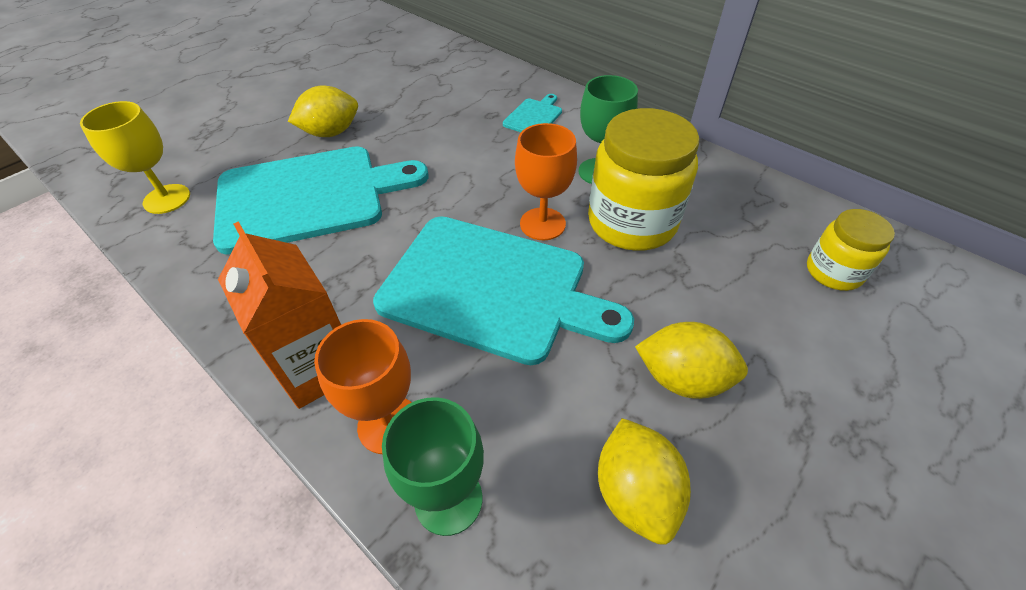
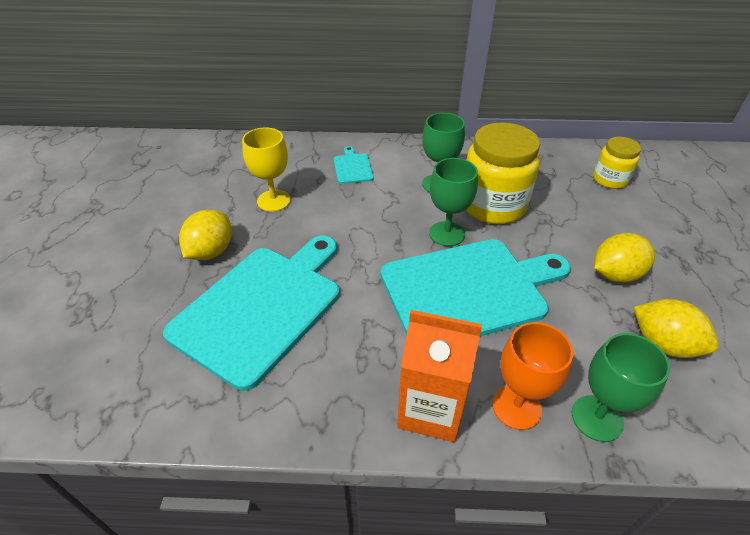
camera: 40 degrees left, 5 degrees down
yellow goblet [80,101,190,214] -> yellow goblet moved to [242,127,291,212]
orange goblet [515,123,577,240] -> green goblet [429,158,478,246]

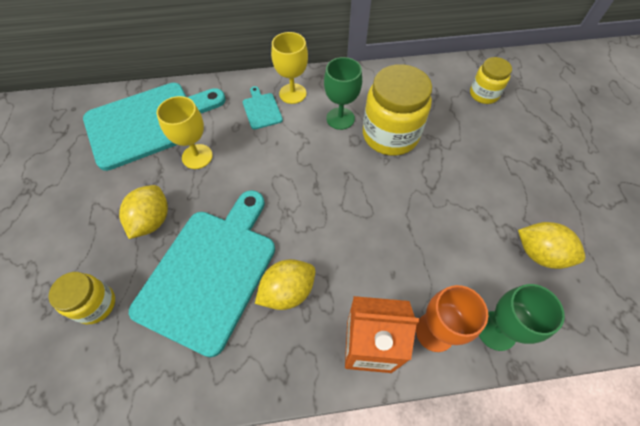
camera: 10 degrees left, 15 degrees up
turquoise cutting board [381,239,571,336] -> turquoise cutting board moved to [83,83,226,171]
green goblet [429,158,478,246] -> none
yellow lemon [594,233,655,283] -> yellow lemon moved to [255,259,315,310]
none -> yellow jar [48,272,115,324]
none -> yellow goblet [271,32,308,104]

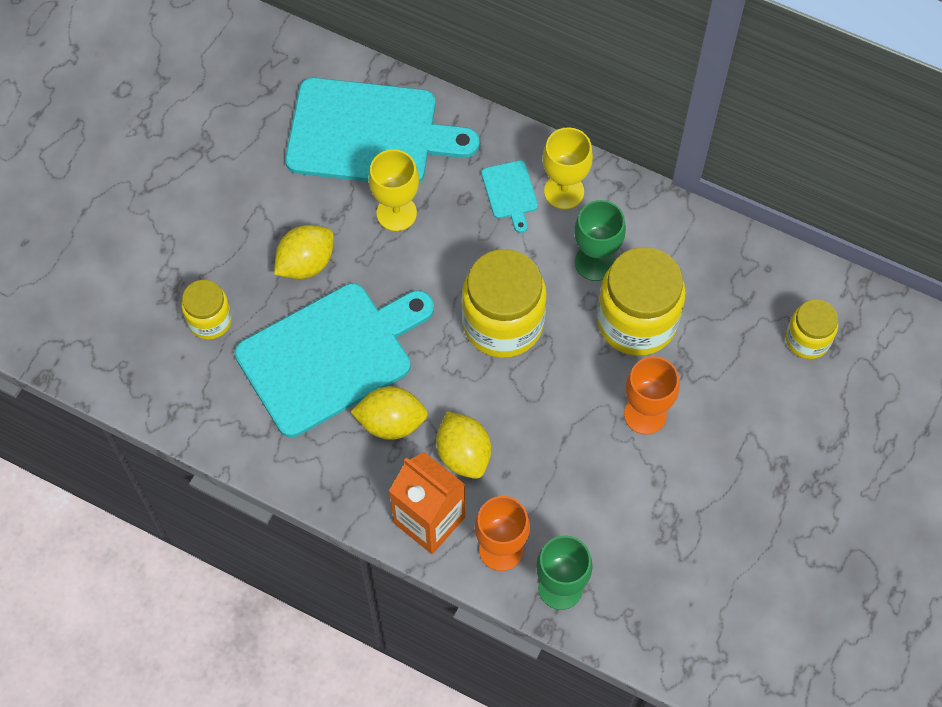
camera: 35 degrees right, 5 degrees up
turquoise cutting board [243,86,283,130] -> turquoise cutting board turned 150 degrees clockwise [481,160,538,233]
yellow lemon [518,222,585,269] -> yellow lemon moved to [436,412,491,479]
none -> yellow jar [462,249,547,358]
none -> orange goblet [624,356,679,435]

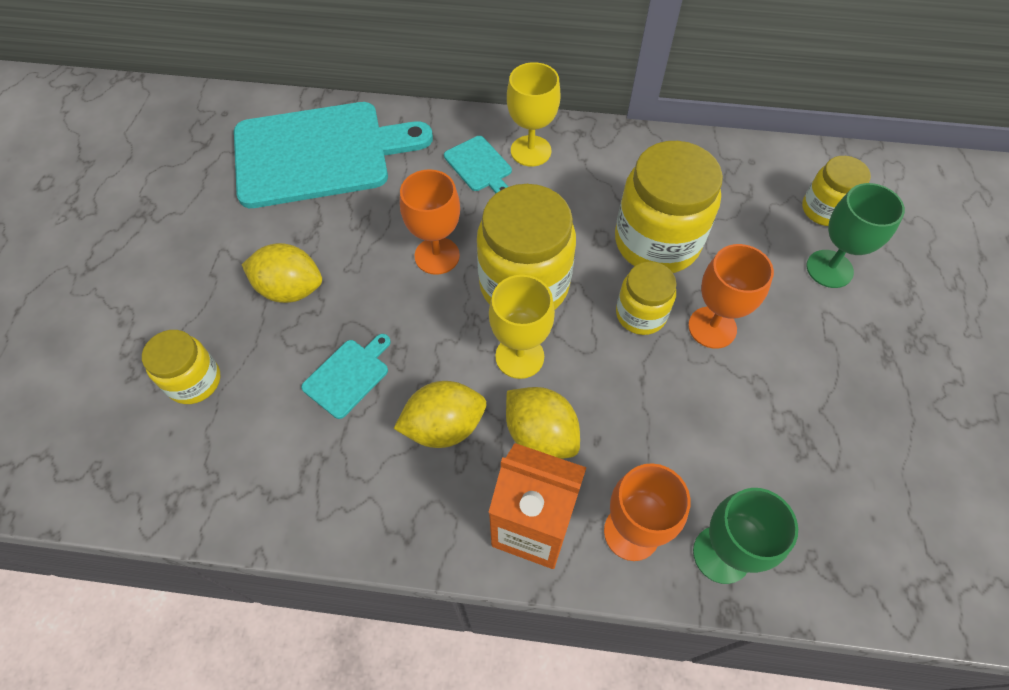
camera: 20 degrees left, 5 degrees down
turquoise cutting board [235,283,434,438] -> turquoise cutting board [301,334,391,419], size x0.41
yellow lemon [274,225,334,279] -> yellow lemon turned 75 degrees clockwise [242,243,322,303]
yellow goblet [368,149,419,231] -> yellow goblet moved to [489,275,555,379]
green goblet [574,200,626,281] -> green goblet moved to [806,183,905,288]
none -> orange goblet [400,169,460,275]
none -> yellow jar [616,262,676,335]

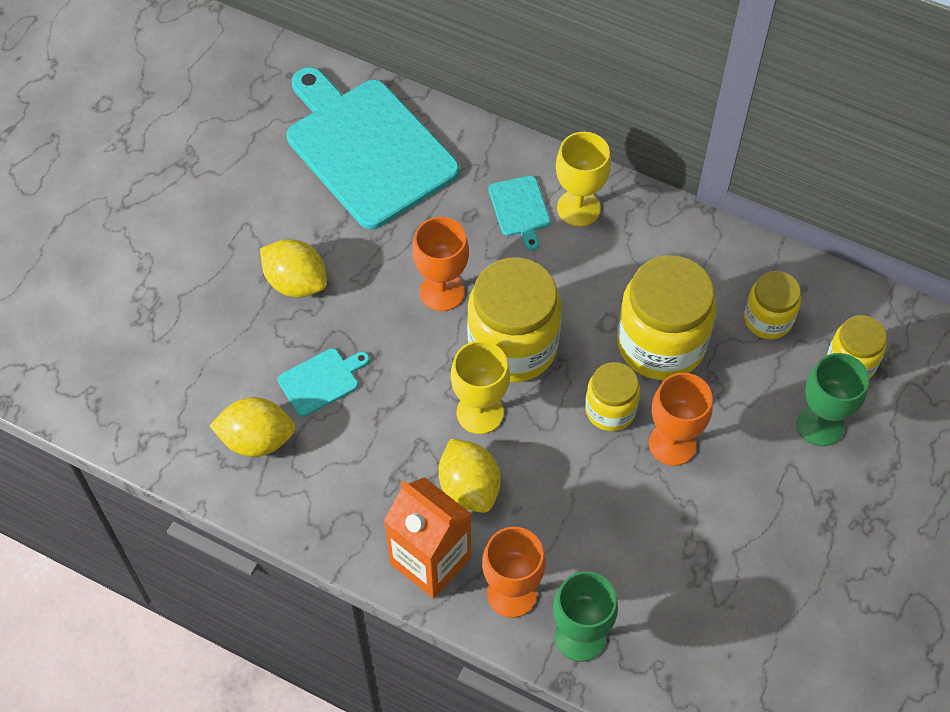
camera: 20 degrees right, 0 degrees up
yellow jar [142,330,220,404] -> yellow jar moved to [744,271,801,339]
turquoise cutting board [234,102,433,208] -> turquoise cutting board turned 135 degrees counterclockwise [287,67,459,229]
yellow lemon [393,381,486,448] -> yellow lemon moved to [209,397,296,457]

